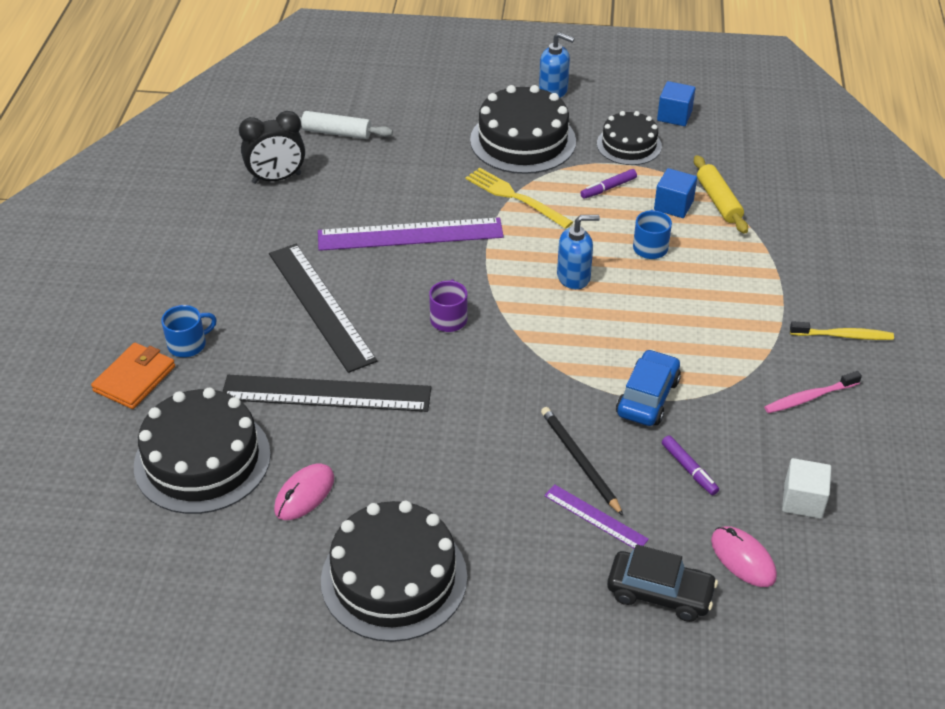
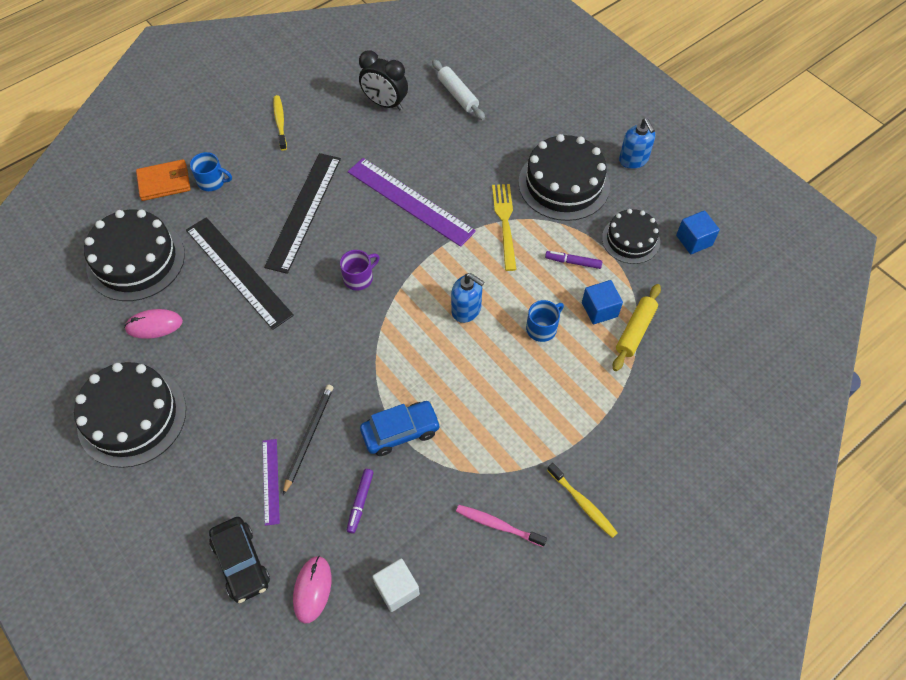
camera: 45 degrees right, 15 degrees up
none -> yellow toothbrush [273,95,287,151]

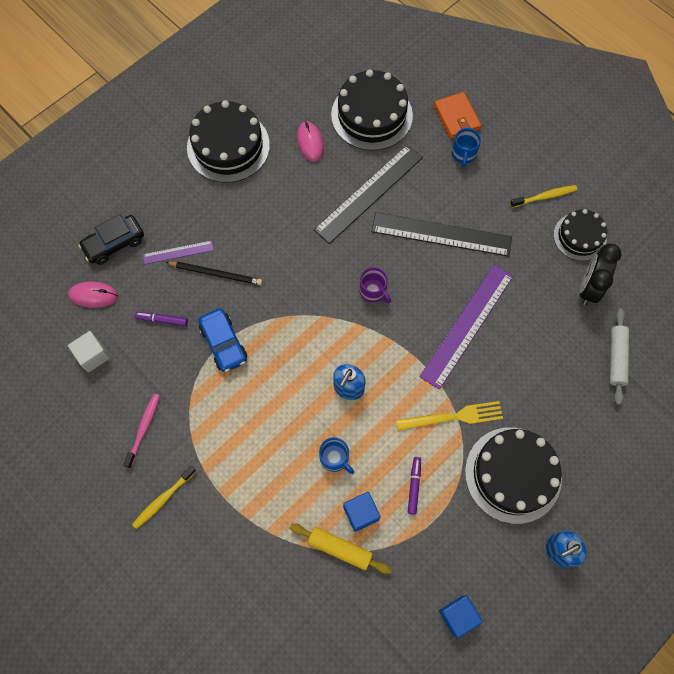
camera: 85 degrees right, 10 degrees up
white rolling pin [432,59,485,120] -> white rolling pin turned 45 degrees counterclockwise [610,308,629,405]
black cake [602,209,660,264] -> black cake moved to [553,209,607,261]

